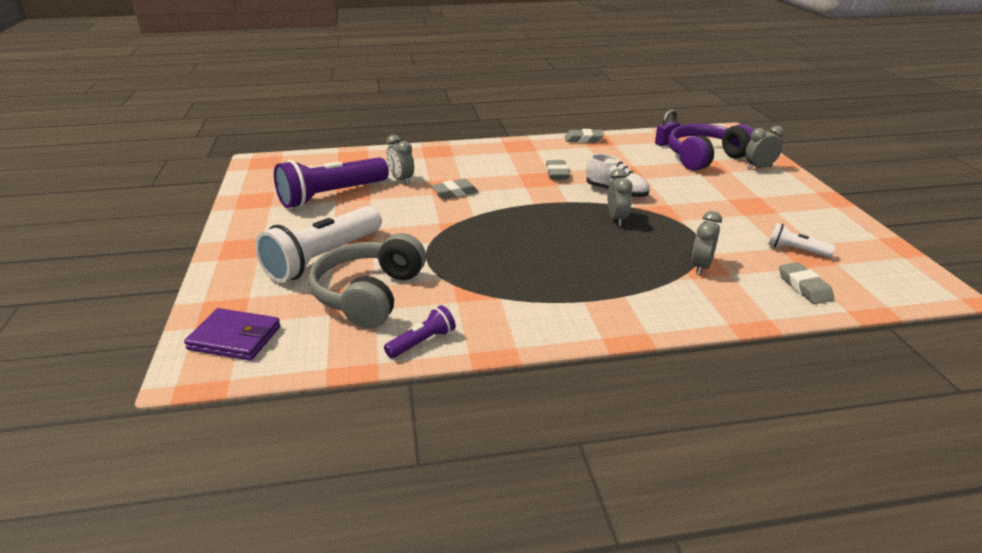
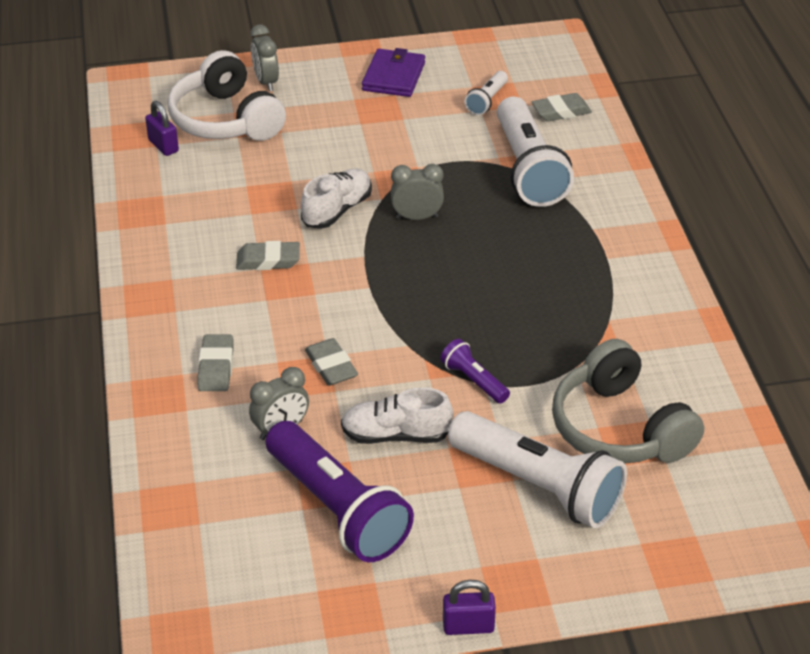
camera: 90 degrees left, 10 degrees up
purple wallet [184,308,281,361] -> purple wallet moved to [362,48,425,97]
grey headphones [309,233,426,328] -> grey headphones turned 45 degrees clockwise [552,339,704,463]
purple flashlight [384,305,455,358] -> purple flashlight moved to [440,339,510,404]
grey eraser [565,129,604,143] -> grey eraser moved to [198,335,234,391]
purple headphones [668,124,753,171] -> white headphones [168,50,286,141]
grey clock [692,211,722,275] -> white flashlight [497,97,574,207]
none -> white shoe [341,387,453,444]
none -> purple padlock [443,580,496,635]

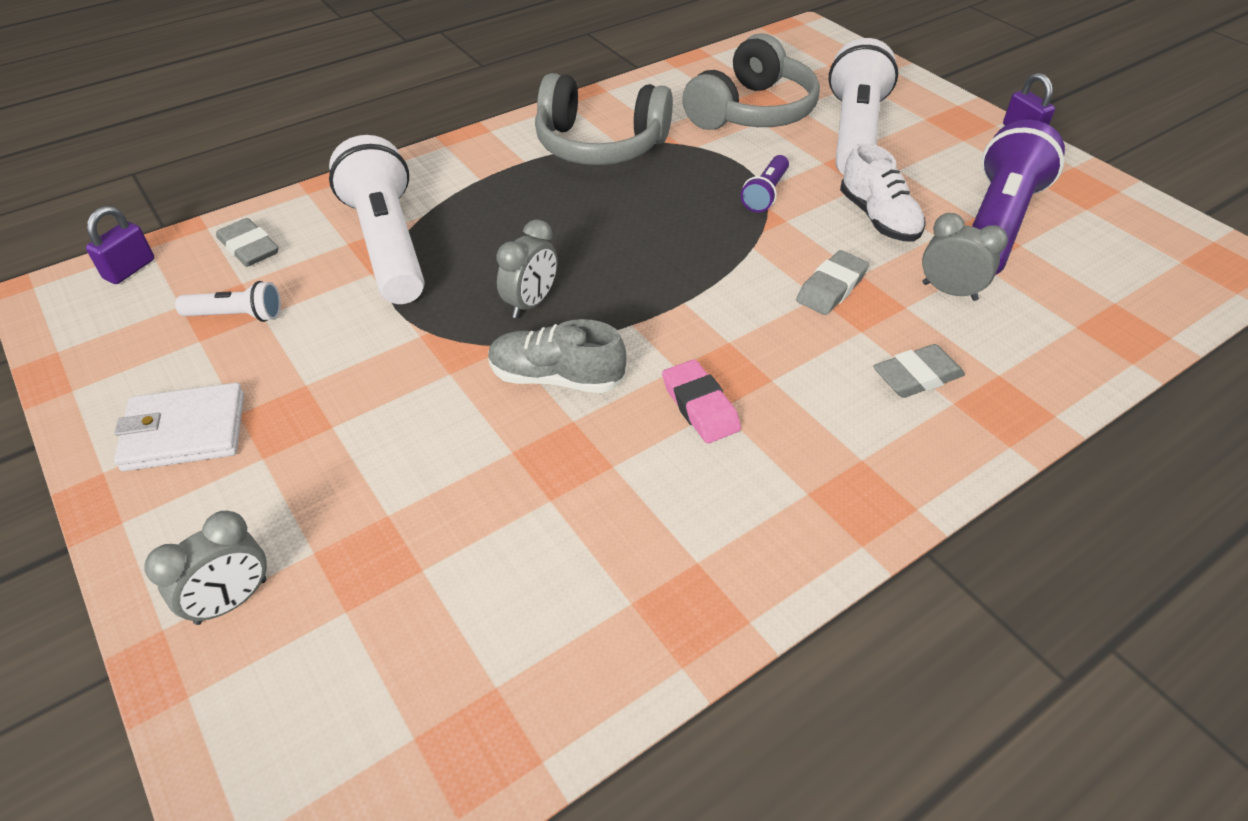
camera: 115 degrees left, 5 degrees up
purple padlock [145,101,179,156] -> purple padlock moved to [86,206,154,284]
white headphones [168,50,286,141] -> none
grey eraser [236,241,300,270] -> pink eraser [662,359,741,443]
white shoe [301,169,372,229] -> grey shoe [488,319,626,393]
purple wallet [362,48,425,97] -> white wallet [114,383,244,471]
grey clock [391,164,444,220] -> grey clock turned 120 degrees counterclockwise [496,219,557,318]
white flashlight [497,97,574,207] -> white flashlight turned 75 degrees counterclockwise [329,135,425,304]
none -> grey headphones [535,73,673,165]

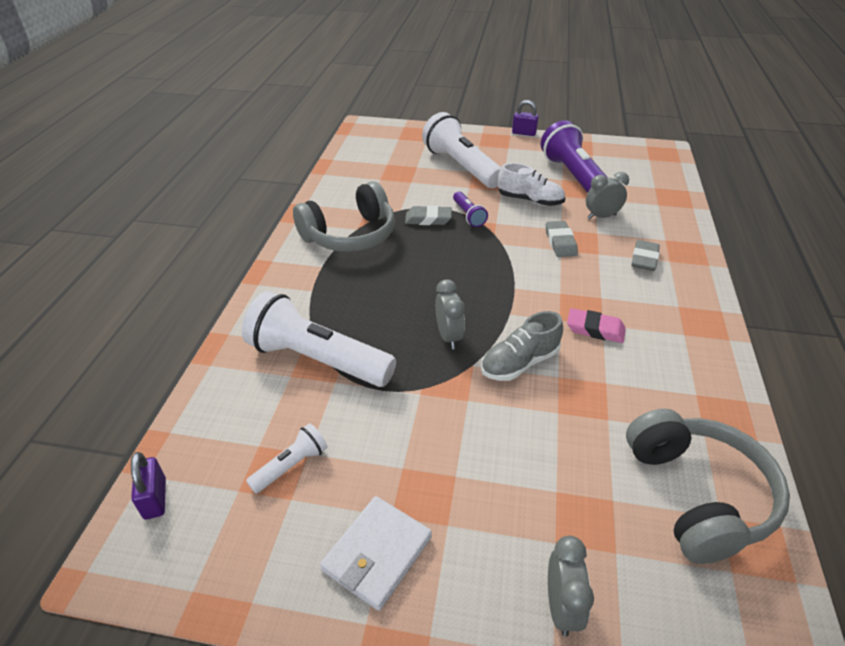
camera: 45 degrees left, 5 degrees down
grey eraser [216,218,279,267] -> grey eraser moved to [405,205,452,225]
grey headphones [682,33,820,130] -> grey headphones moved to [626,409,790,564]

